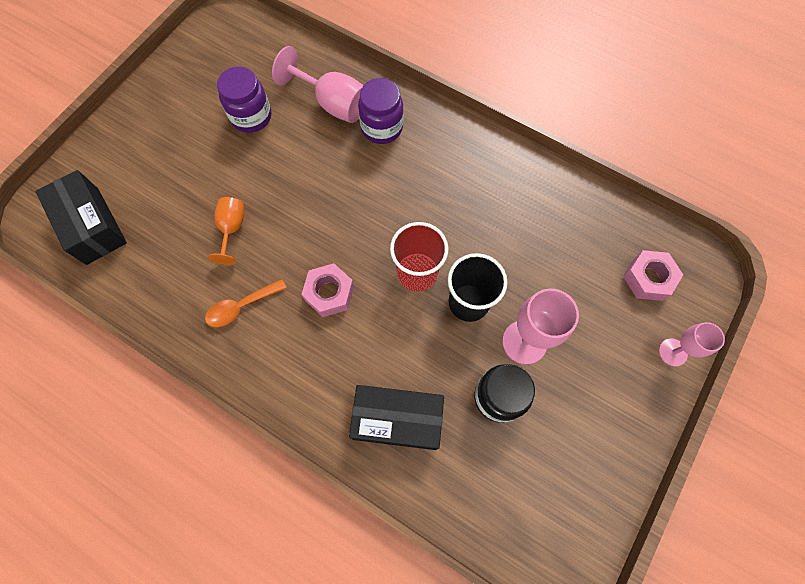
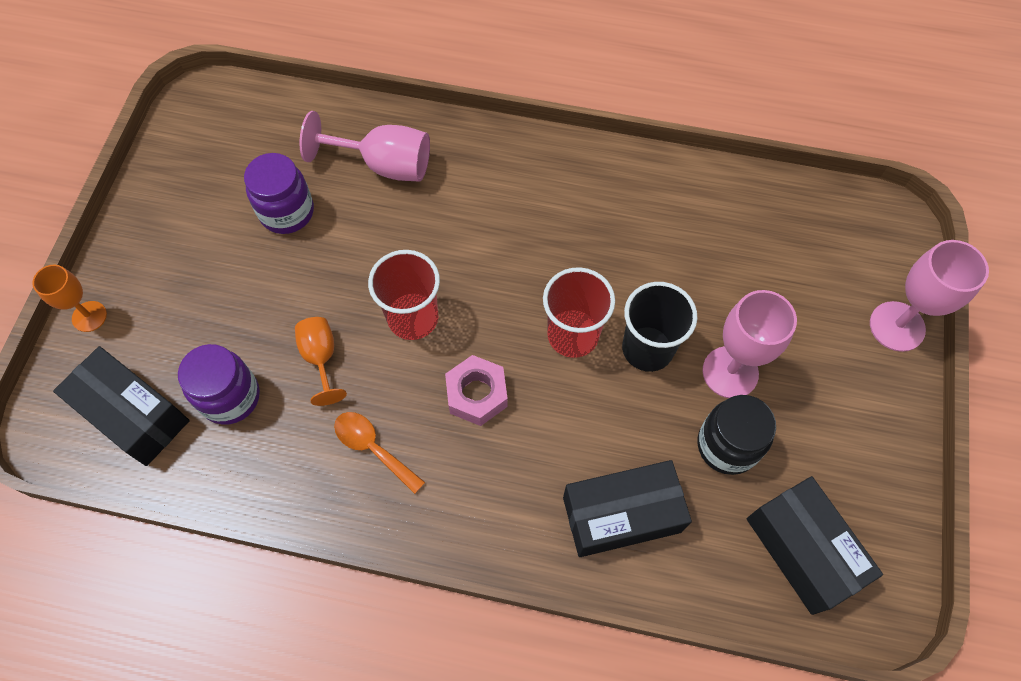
camera: 20 degrees left, 5 degrees down
orange spoon [205,279,287,327] -> orange spoon turned 90 degrees clockwise [334,412,425,494]
purple jar [358,78,403,144] -> purple jar moved to [178,344,260,425]
pink nut [623,250,683,301] -> none
pink goblet [659,322,725,366] -> pink goblet [870,240,989,352], size x1.60
none -> orange goblet [32,265,107,332]
none -> red cup [368,250,440,340]
none -> black box [747,476,883,615]

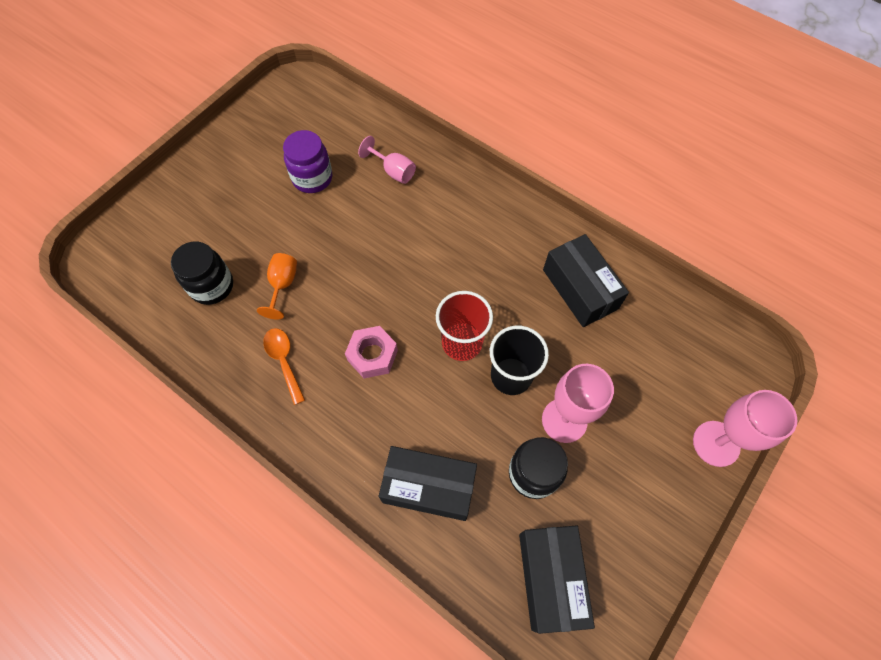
camera: 25 degrees right, 0 degrees up
orange goblet [32,265,107,332] -> none
black box [53,346,190,466] -> black box moved to [543,234,629,327]
purple jar [178,344,260,425] -> black jar [171,241,233,305]
pink goblet [300,111,430,182] -> pink goblet [358,136,416,184], size x0.63
red cup [368,250,440,340] -> none

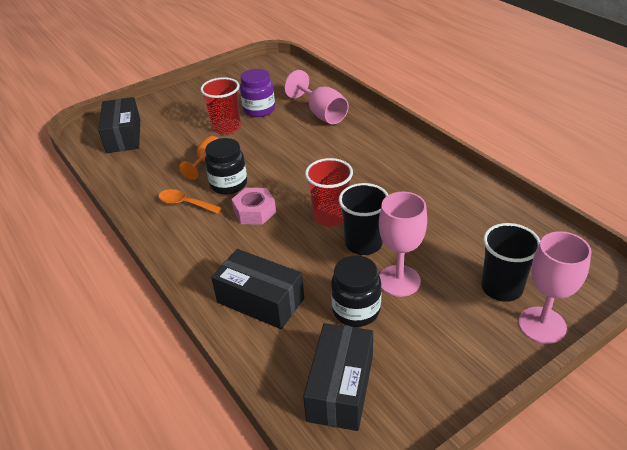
camera: 20 degrees right, 25 degrees down
black jar [171,241,233,305] -> black jar moved to [205,138,247,195]
orange spoon [263,328,305,405] -> orange spoon turned 60 degrees counterclockwise [158,189,222,214]
pink goblet [358,136,416,184] -> pink goblet [284,70,349,124], size x1.60
black box [543,234,629,327] -> black box moved to [98,97,140,153]
none -> red cup [200,77,241,134]
none -> black cup [481,223,540,302]

